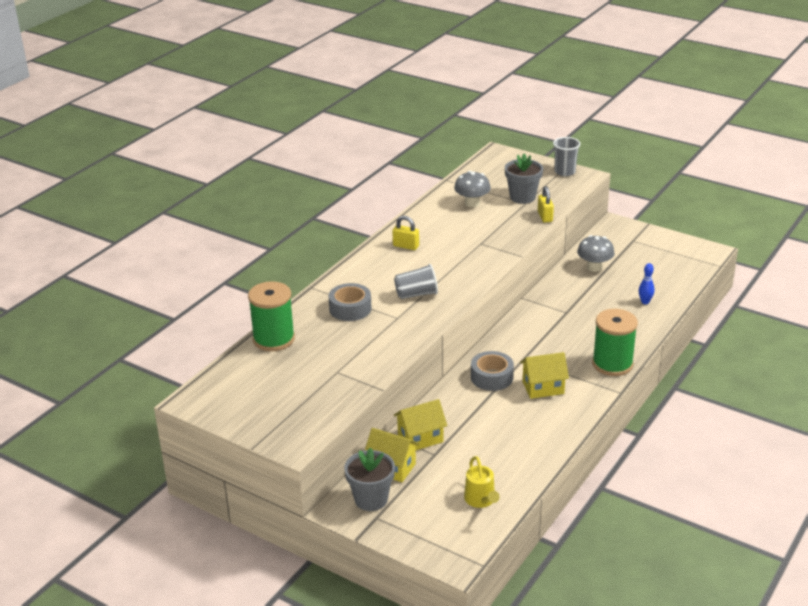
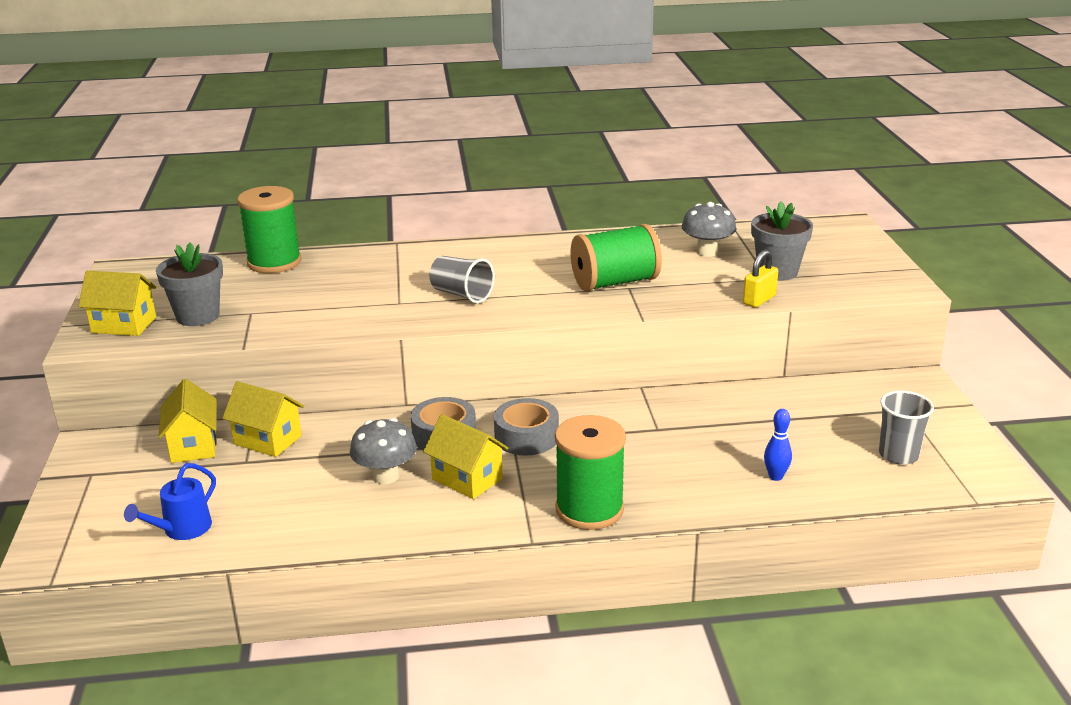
camera: 50 degrees right, 5 degrees down
grey tape [329,283,372,321] -> grey tape moved to [494,398,559,456]
grey flower pot [344,448,395,511] -> grey flower pot moved to [156,243,223,326]
yellow padlock [392,216,419,250] -> none
yellow watering can [464,456,500,508] -> blue watering can [124,463,216,540]
grey cup [553,137,580,176] -> grey cup moved to [879,391,934,465]
grey mushroom [577,235,615,272] -> grey mushroom moved to [350,418,417,484]
none -> yellow house [79,271,156,336]
none -> green spool [571,224,662,291]

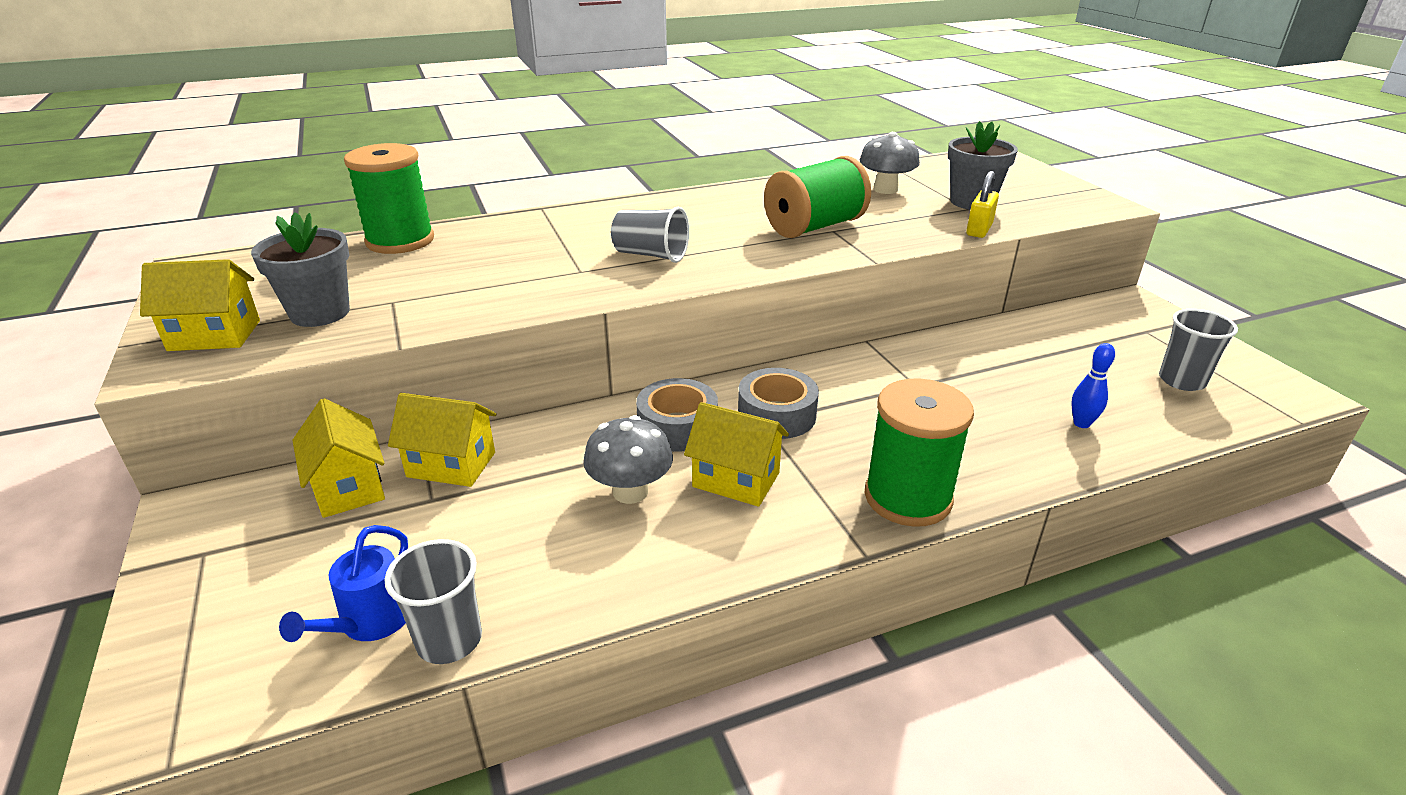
camera: 15 degrees left, 5 degrees up
none -> grey cup [385,539,482,664]

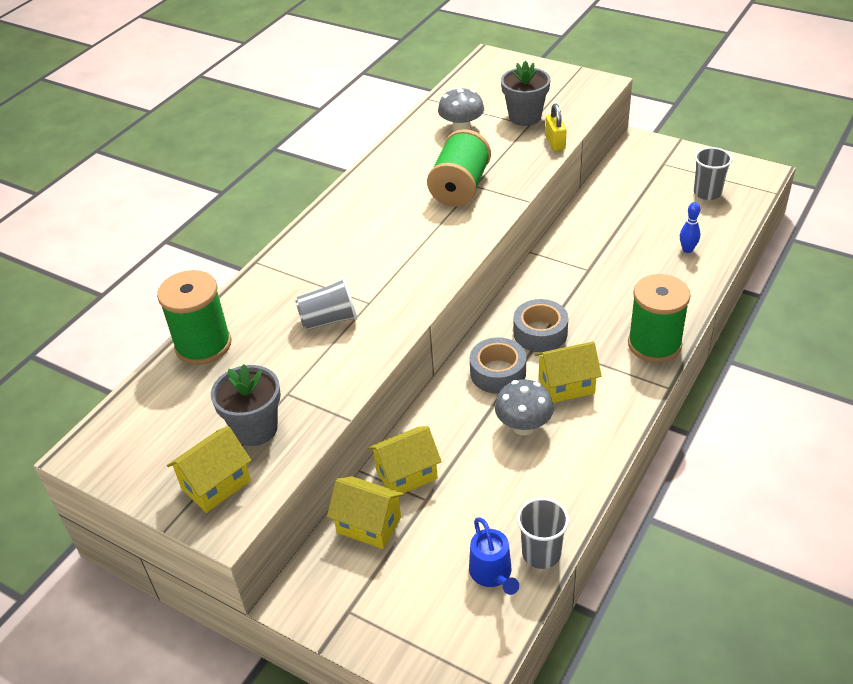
camera: 35 degrees left, 10 degrees up
grey cup [611,207,689,263] -> grey cup moved to [295,278,357,330]

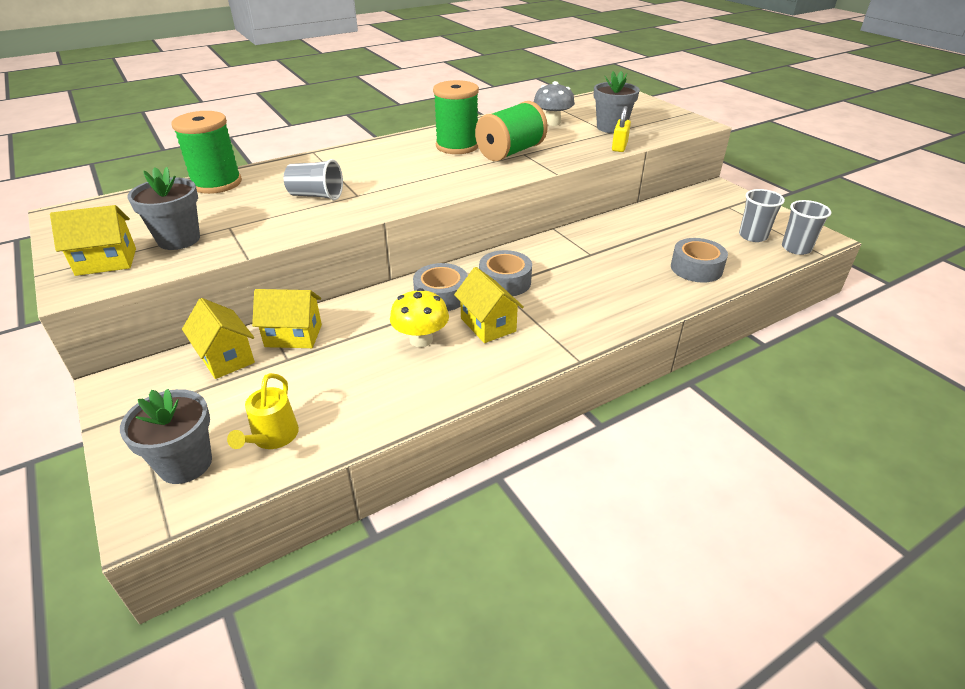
camera: 25 degrees right, 5 degrees down
blue watering can [469,517,519,595] -> yellow watering can [227,373,299,449]
grey mushroom [495,379,554,435] -> yellow mushroom [390,288,449,347]
grey cup [517,498,569,569] -> grey cup moved to [782,200,831,255]
yellow house [535,341,602,403] -> yellow house turned 45 degrees clockwise [454,267,524,343]
green spool [628,274,691,363] -> green spool moved to [433,80,479,154]
blue bowling pin [680,202,700,253] -> grey tape [671,238,728,283]
none -> grey flower pot [120,389,212,484]

